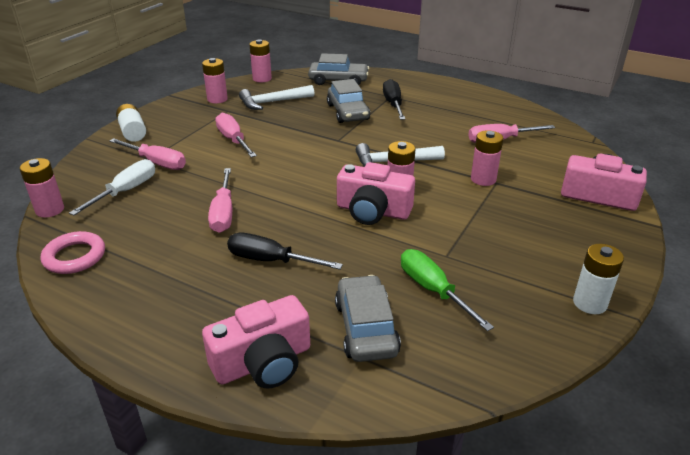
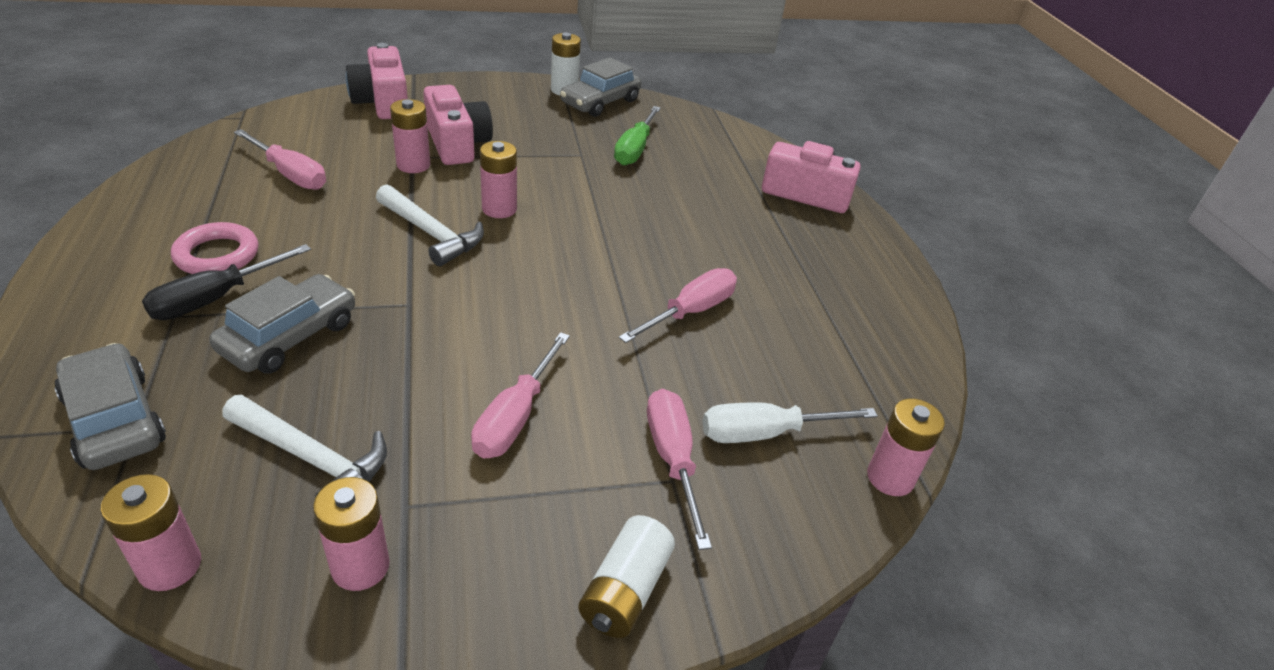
camera: 135 degrees left, 5 degrees up
pink ring [41,231,105,274] -> pink ring moved to [171,222,259,274]
black screwdriver [227,233,343,270] -> none
grey car [335,275,401,362] -> grey car moved to [560,57,641,117]
pink camera [337,162,415,225] -> pink camera moved to [423,85,493,165]

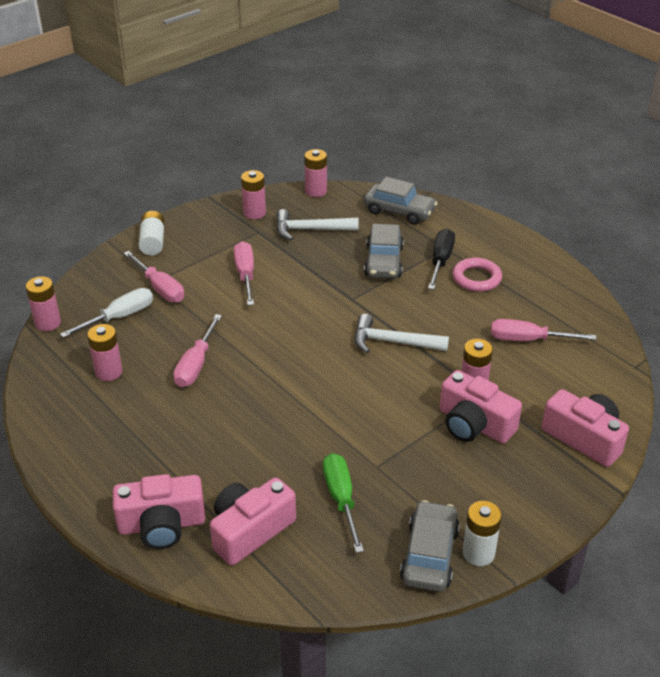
camera: 155 degrees right, 0 degrees up
pink battery [480,141,517,218] -> pink battery moved to [87,324,123,381]
none -> pink camera [210,477,296,565]

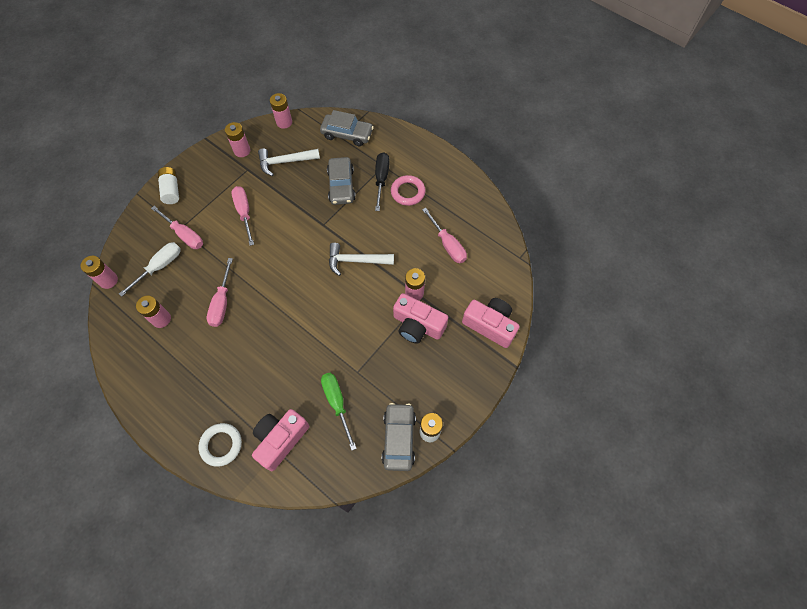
camera: 10 degrees left, 25 degrees up
pink camera [113,474,205,549] -> white ring [198,423,242,467]
pink screwdriver [491,319,597,341] -> pink screwdriver turned 120 degrees counterclockwise [422,208,467,263]

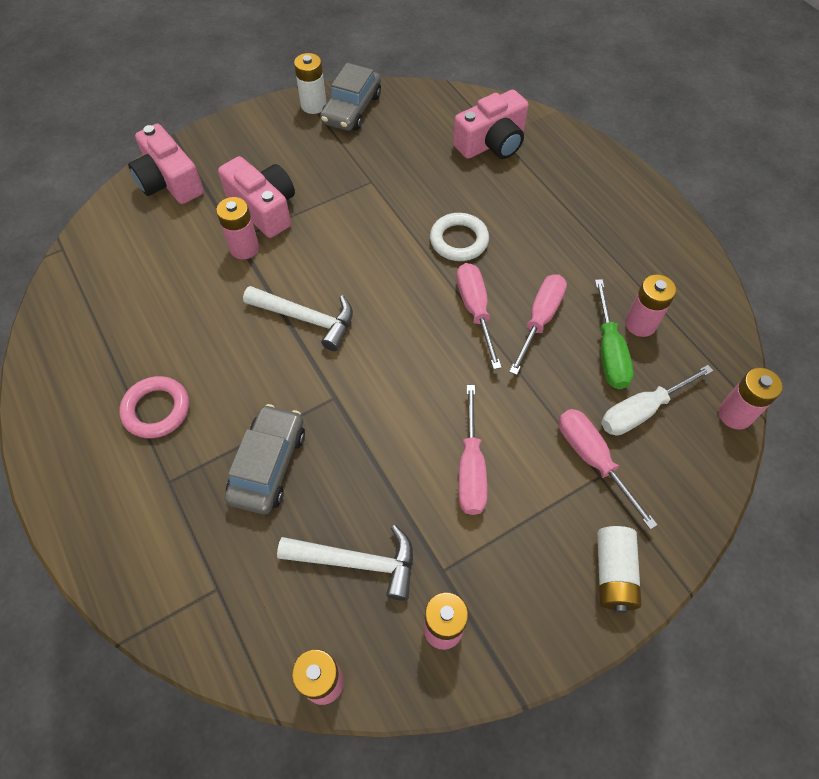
camera: 160 degrees left, 5 degrees down
white ring [198,423,242,467] -> white ring moved to [430,213,489,261]
grey car [320,110,374,146] -> none
green screwdriver [321,373,357,450] -> green screwdriver moved to [595,279,634,389]
black screwdriver [375,152,390,211] -> none
pink screwdriver [422,208,467,263] -> pink screwdriver moved to [456,263,502,369]

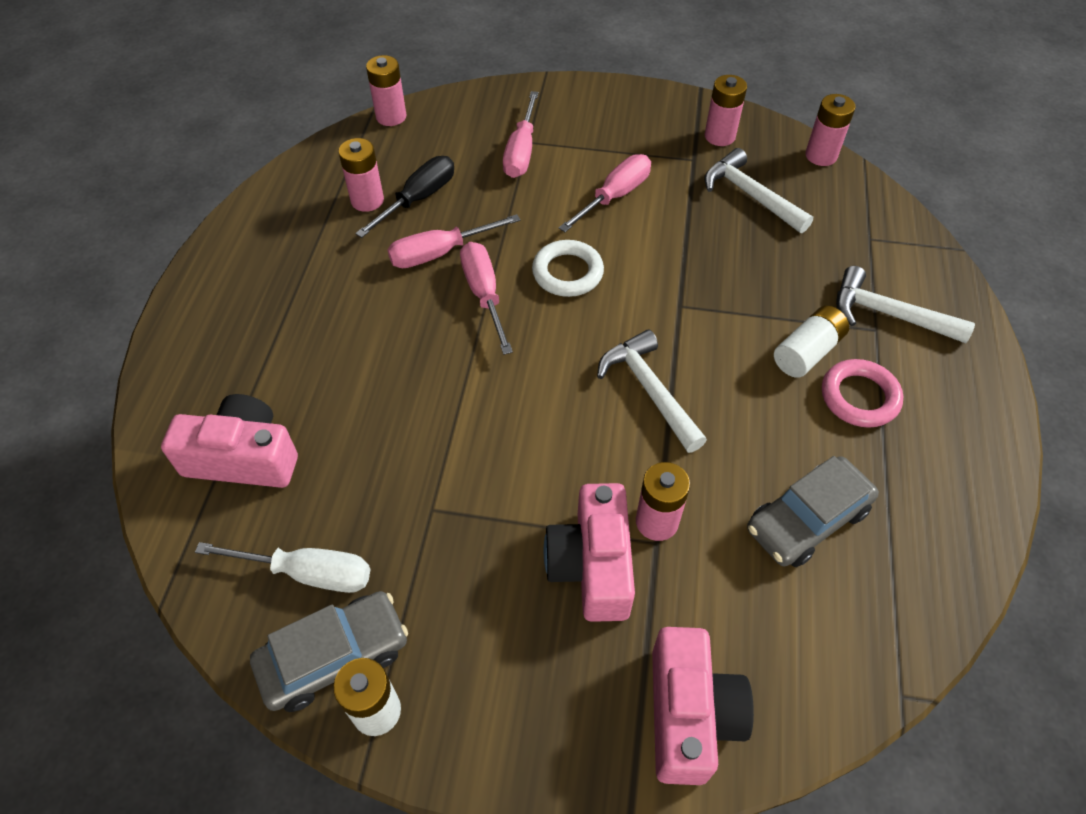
camera: 140 degrees left, 5 degrees down
grey car [225,404,305,514] -> grey car moved to [747,456,879,567]
white ring [430,213,489,261] -> white ring moved to [532,240,604,297]
pink screwdriver [456,263,502,369] -> pink screwdriver turned 135 degrees clockwise [460,242,513,355]
green screwdriver [595,279,634,389] -> black screwdriver [355,156,454,238]
white battery [597,526,641,613] -> white battery moved to [774,305,849,378]
white screwdriver [601,365,714,435] -> white screwdriver moved to [195,542,370,593]
none -> white hammer [836,266,975,343]

